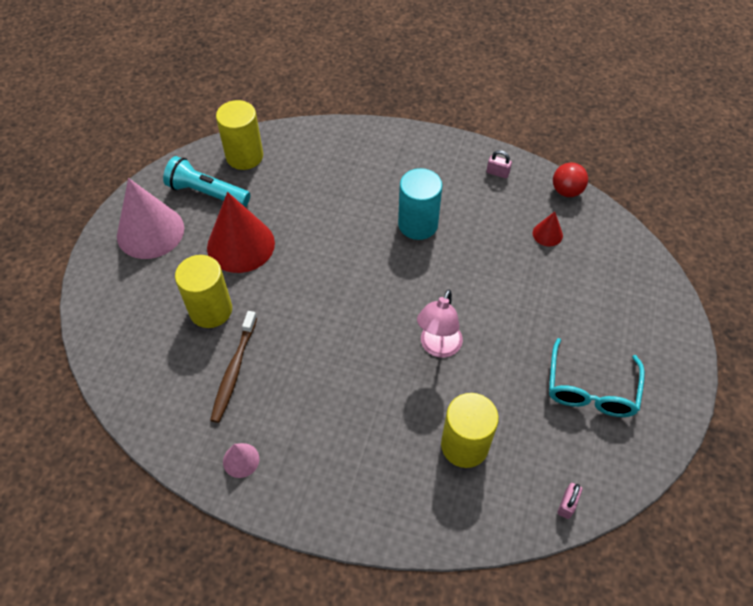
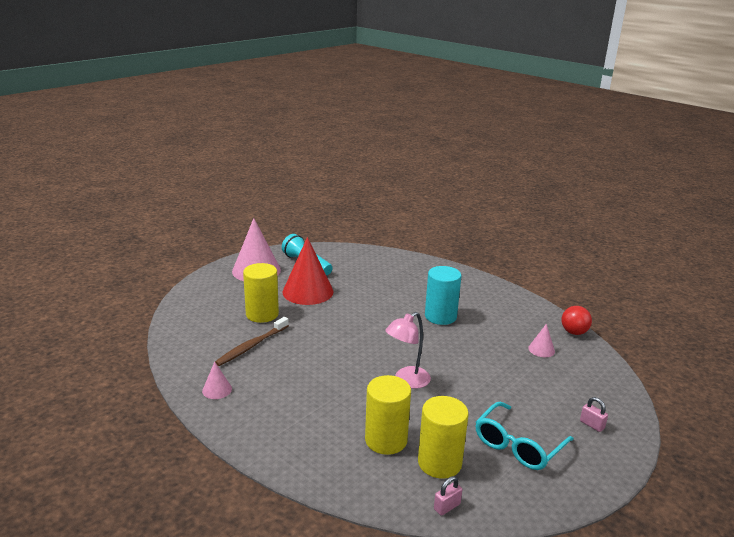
camera: 25 degrees right, 30 degrees down
yellow cylinder [216,100,263,170] -> yellow cylinder moved to [418,396,469,479]
pink padlock [487,150,512,178] -> pink padlock moved to [580,397,608,432]
red cone [533,212,563,246] -> pink cone [528,324,555,357]

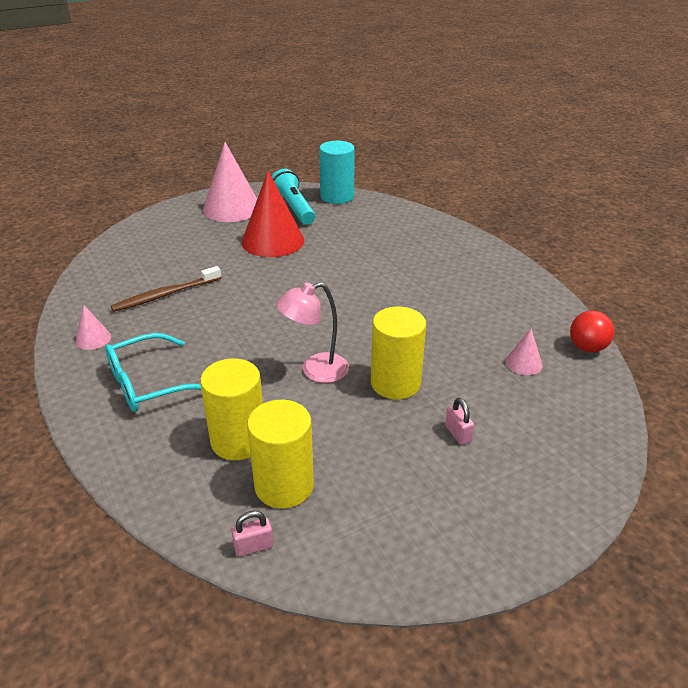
camera: 20 degrees right, 10 degrees up
yellow cylinder [243,263,279,323] -> yellow cylinder moved to [371,307,426,399]
turquoise cylinder [425,266,461,325] -> turquoise cylinder moved to [319,141,355,204]
turquoise glasses [476,402,574,470] -> turquoise glasses moved to [105,333,201,412]
pink padlock [580,397,608,432] -> pink padlock moved to [445,398,474,445]

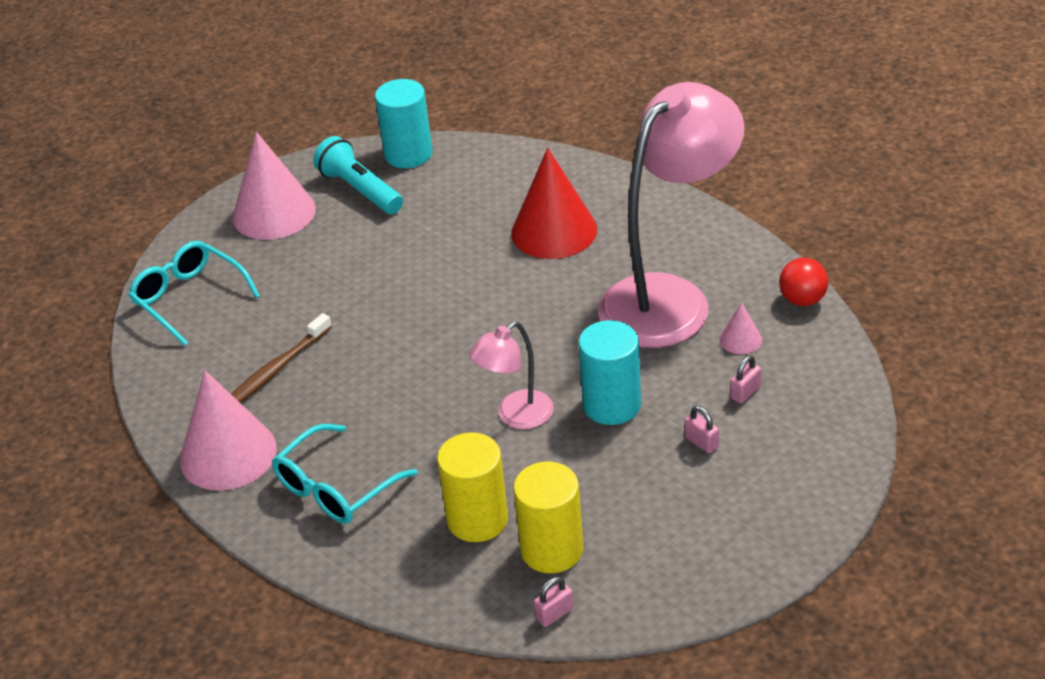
camera: 15 degrees left, 5 degrees up
pink cone [75,305,111,350] -> pink cone [180,370,277,490], size x2.21
red cone [242,171,304,257] -> red cone moved to [511,148,597,259]
yellow cylinder [371,307,426,399] -> turquoise cylinder [579,320,641,425]
none -> turquoise glasses [128,241,260,346]
none -> pink lamp [598,82,745,348]
none -> pink padlock [730,355,761,403]

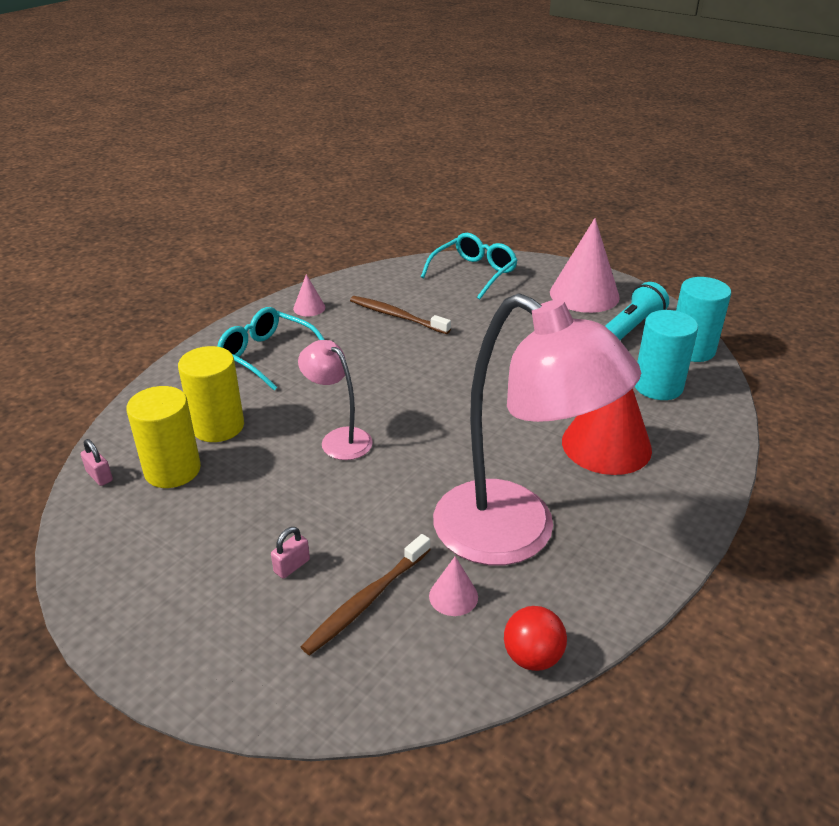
camera: 80 degrees right, 5 degrees down
pink cone [180,370,277,490] -> pink cone [293,274,325,316], size x0.45
turquoise cylinder [579,320,641,425] -> turquoise cylinder moved to [635,310,698,400]
pink padlock [730,355,761,403] -> brown toothbrush [301,534,430,655]

